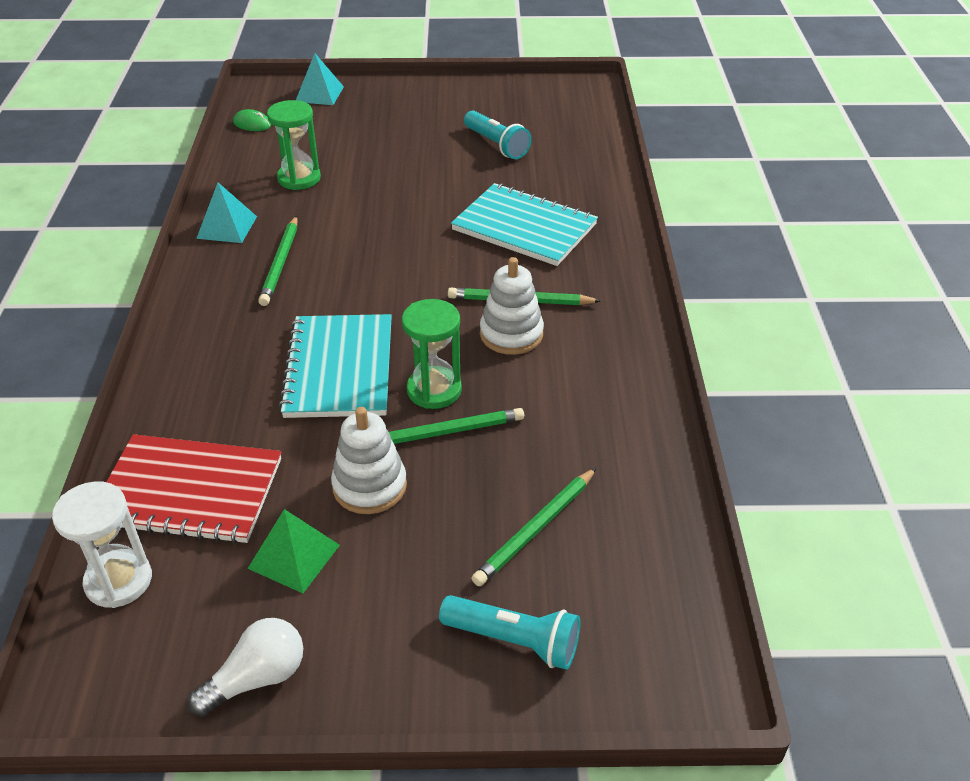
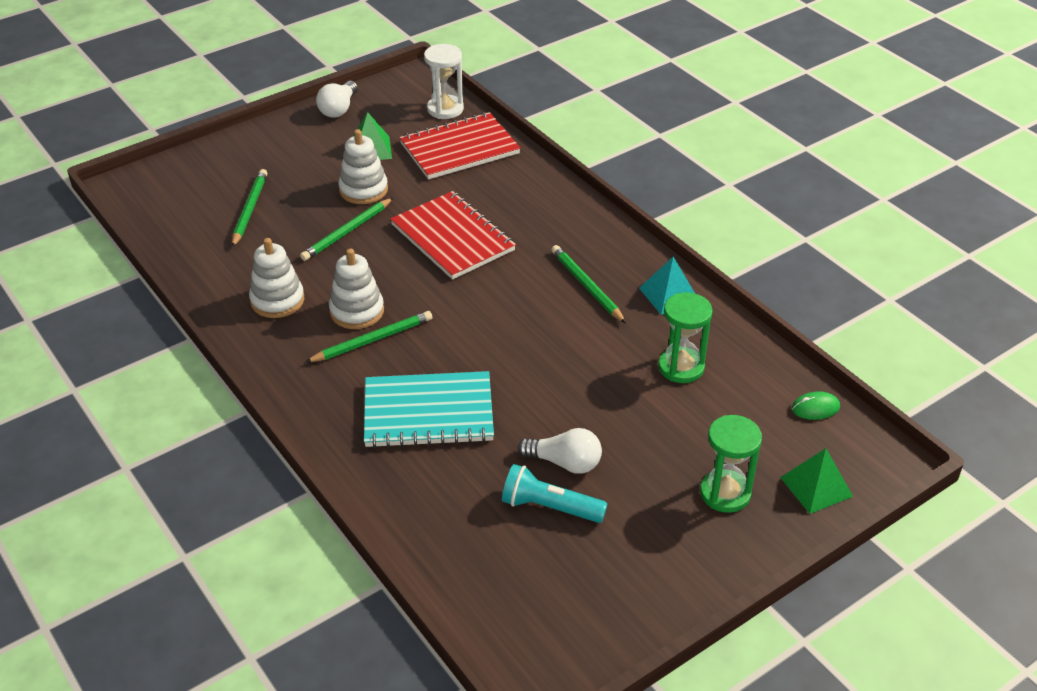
camera: 145 degrees right, 0 degrees up
turquoise notebook [278,314,392,418] -> red notebook [390,191,516,280]
turquoise pyramid [296,53,344,105] -> green pyramid [780,448,853,514]
green hourglass [402,299,462,409] -> green hourglass moved to [700,415,762,513]
turquoise flashlight [439,595,581,670] -> none
none -> white stacking toy [249,238,304,318]
none -> white light bulb [518,428,602,474]

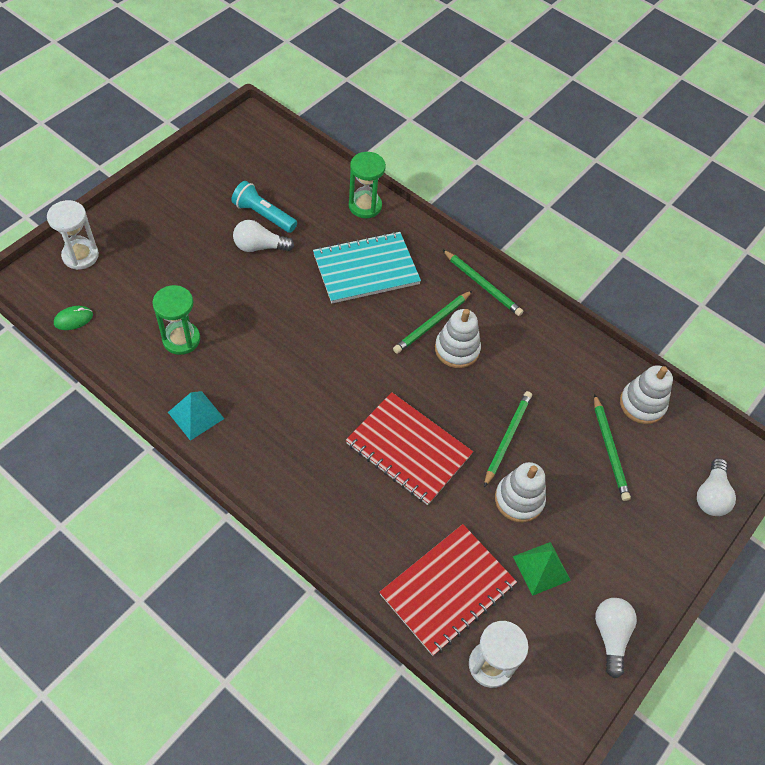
camera: 160 degrees right, 15 degrees up
white stacking toy [249,238,304,318] -> white stacking toy moved to [620,365,673,424]
turquoise flashlight [502,464,608,523] -> turquoise flashlight turned 150 degrees counterclockwise [231,181,297,233]
green pencil [551,245,626,323] -> green pencil moved to [442,249,523,316]
green hourglass [700,415,762,513] -> green hourglass moved to [349,152,386,218]
green pyramid [780,448,853,514] -> white hourglass [47,200,99,270]
none -> white light bulb [697,458,736,516]

